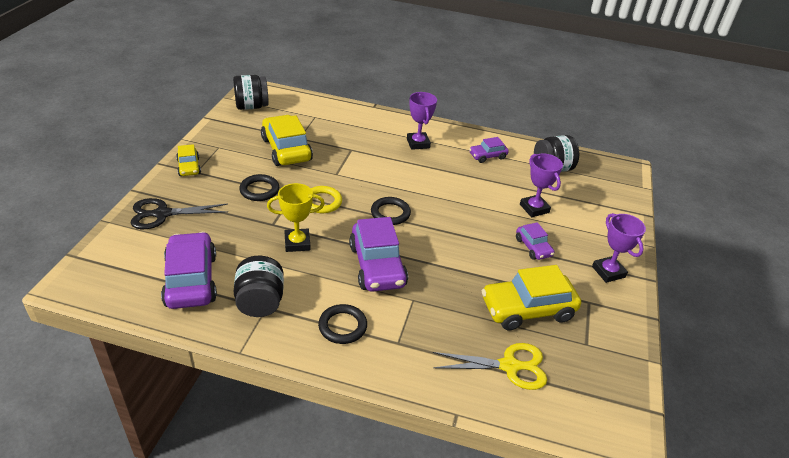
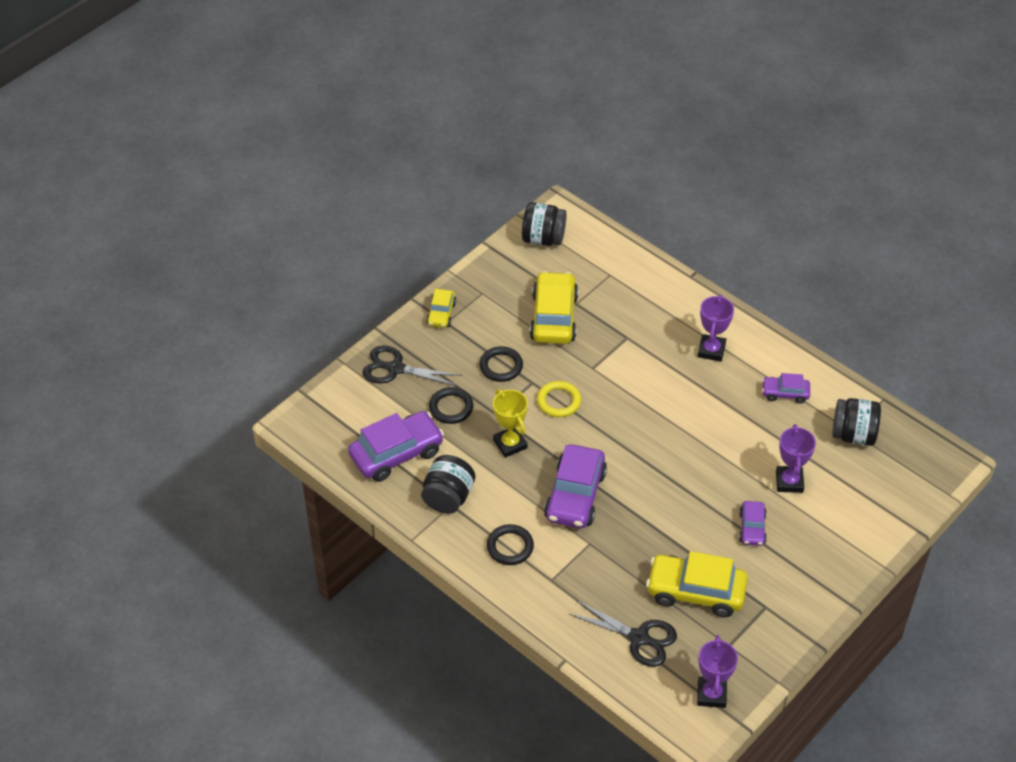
camera: 30 degrees right, 10 degrees up
purple car [161,232,217,309] -> purple car turned 45 degrees clockwise [348,411,444,482]
yellow trophy [267,183,325,252] -> yellow trophy turned 45 degrees clockwise [493,389,528,458]
black ring [371,197,411,225] -> black ring moved to [429,387,473,424]
yellow scissors [433,343,547,390] -> black scissors [568,600,677,667]
purple trophy [592,213,646,283] -> purple trophy moved to [697,635,738,708]

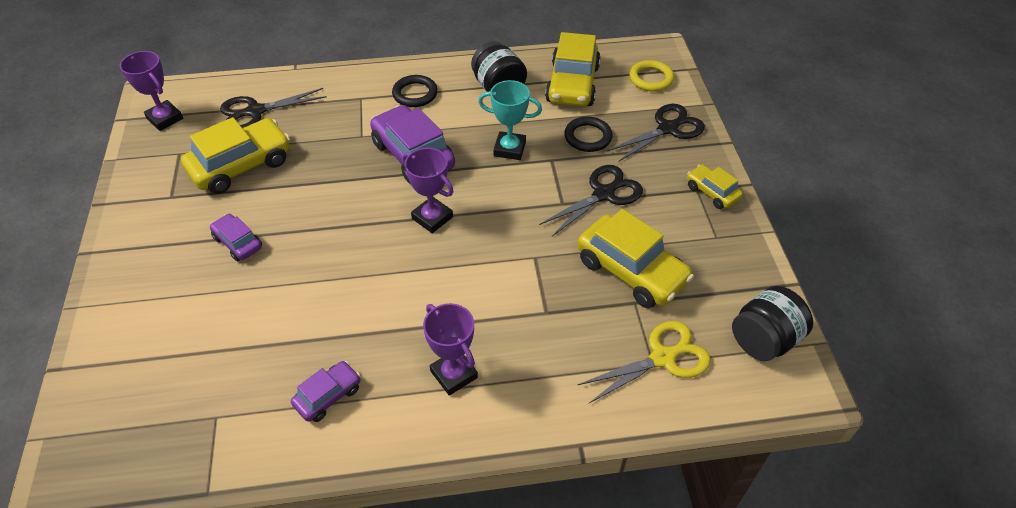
camera: 130 degrees right, 0 degrees up
purple car [348,411,444,482] -> yellow car [545,32,601,106]
black ring [479,346,523,382] -> black scissors [539,165,643,236]
yellow trophy [493,389,528,458] -> turquoise trophy [478,80,542,160]
yellow ring [537,381,581,417] -> yellow ring moved to [629,60,674,92]
purple trophy [776,424,816,493] -> purple trophy moved to [403,148,453,233]
black jar [832,398,881,446] -> none
none -> yellow scissors [578,321,711,403]

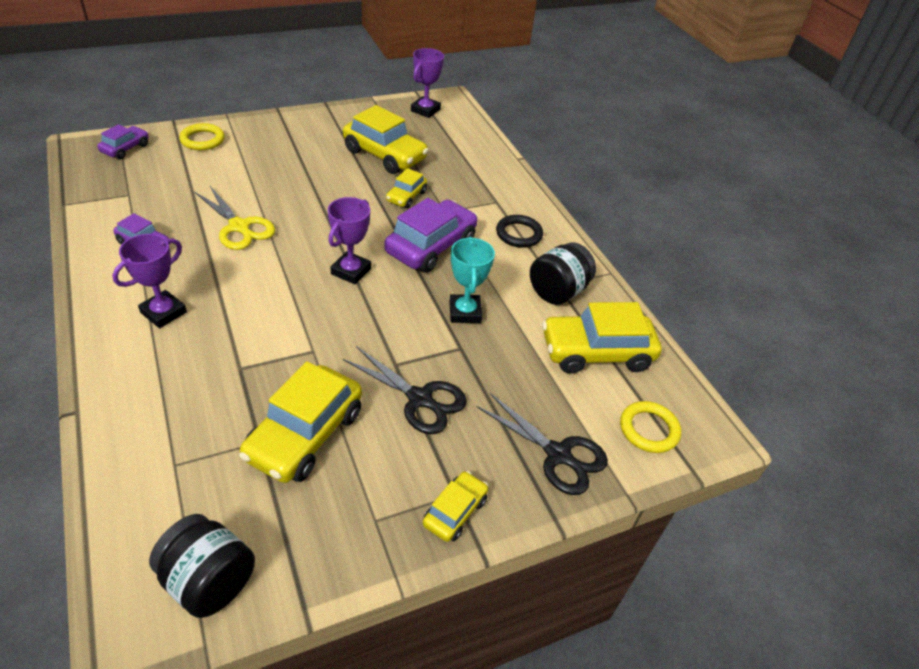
camera: 70 degrees right, 5 degrees down
purple car [210,214,262,261] -> purple car moved to [97,124,149,159]
black scissors [220,88,327,128] -> none
black ring [564,116,613,152] -> none
yellow scissors [578,321,711,403] -> yellow scissors moved to [195,186,275,250]
none -> yellow ring [179,123,225,150]
none -> yellow car [386,168,427,208]

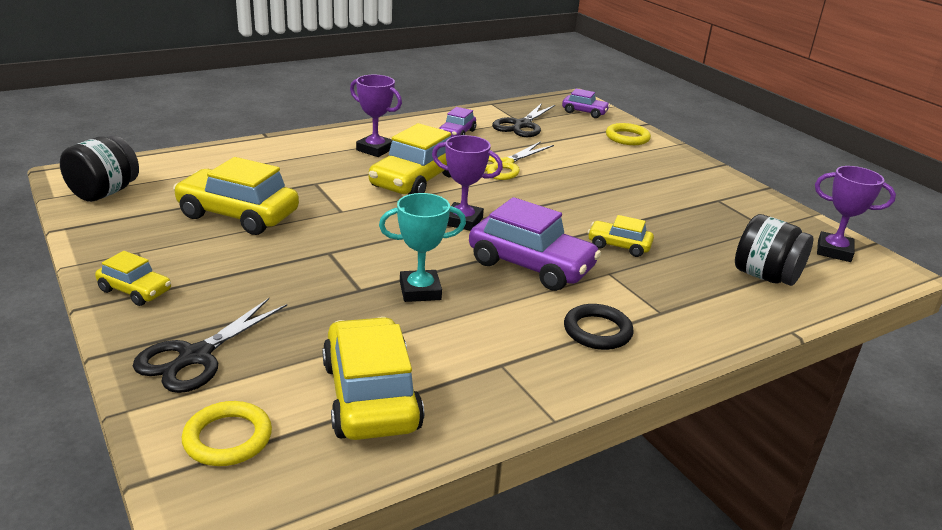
camera: 85 degrees right, 15 degrees down
yellow car [343,105,429,174] -> yellow car moved to [369,123,451,195]
black scissors [343,346,467,434] -> black scissors moved to [492,103,555,137]
black jar [530,243,596,305] -> black jar moved to [735,214,813,286]

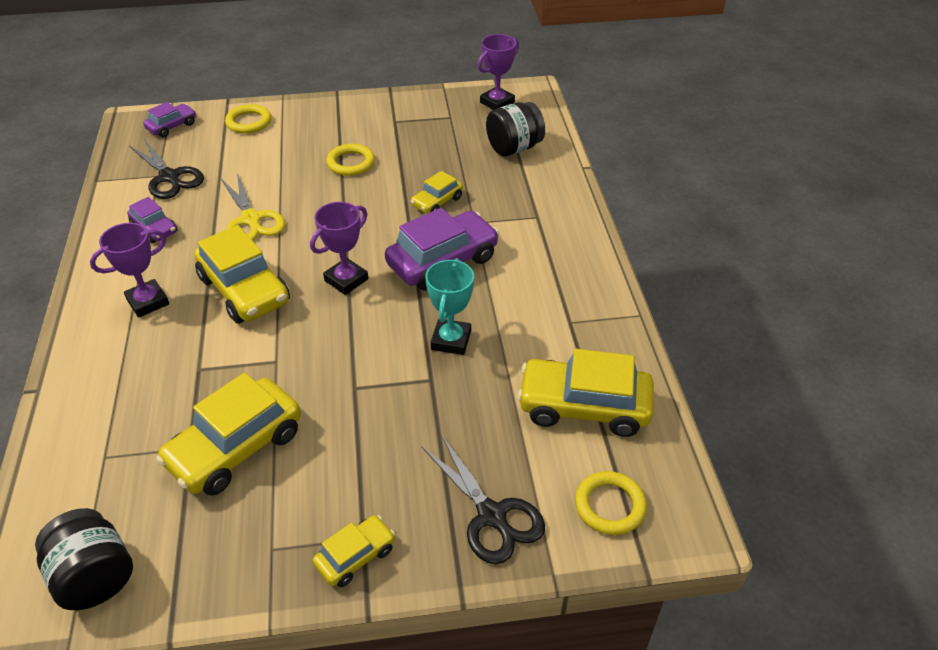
camera: 65 degrees left, 15 degrees up
black ring [564,304,634,350] -> none
none -> yellow ring [326,144,375,176]

